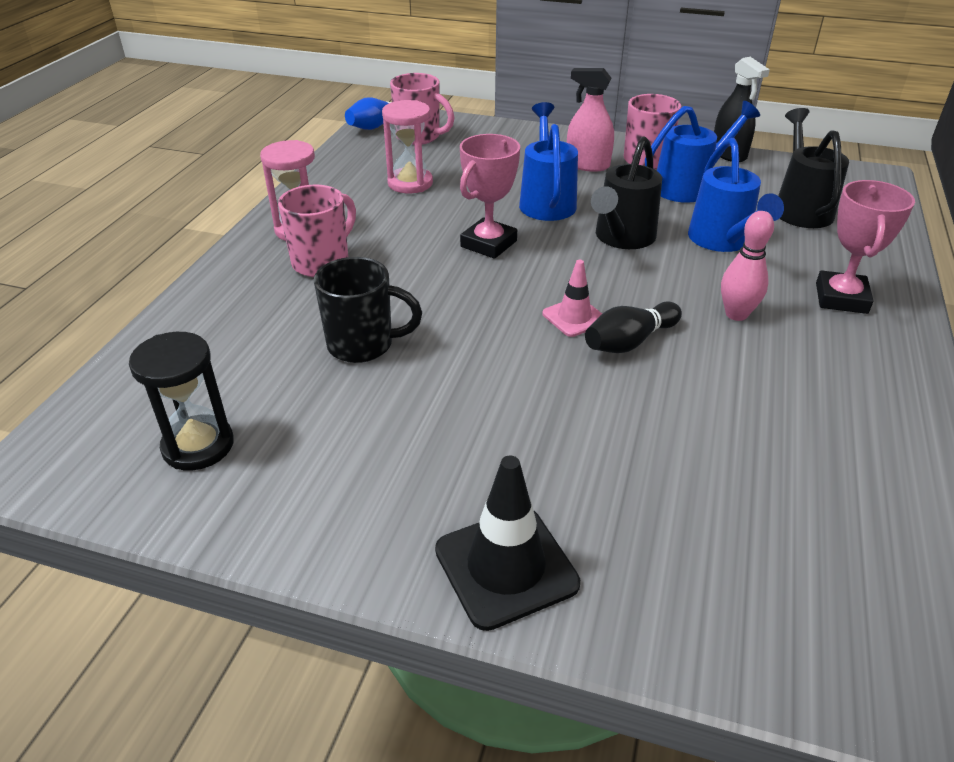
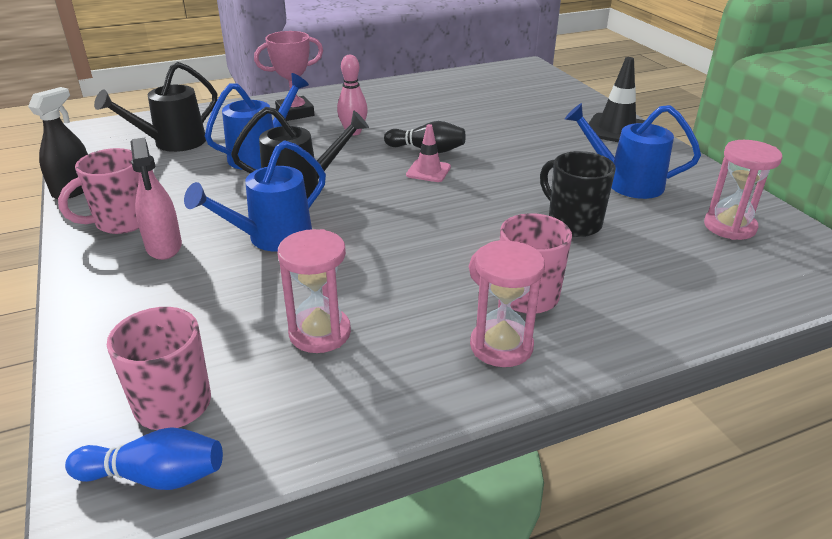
camera: 130 degrees left, 5 degrees down
black hourglass [129,332,234,471] -> pink hourglass [704,140,782,240]
pink trophy [460,134,520,259] -> none
blue watering can [645,101,760,203] -> blue watering can moved to [565,103,701,199]

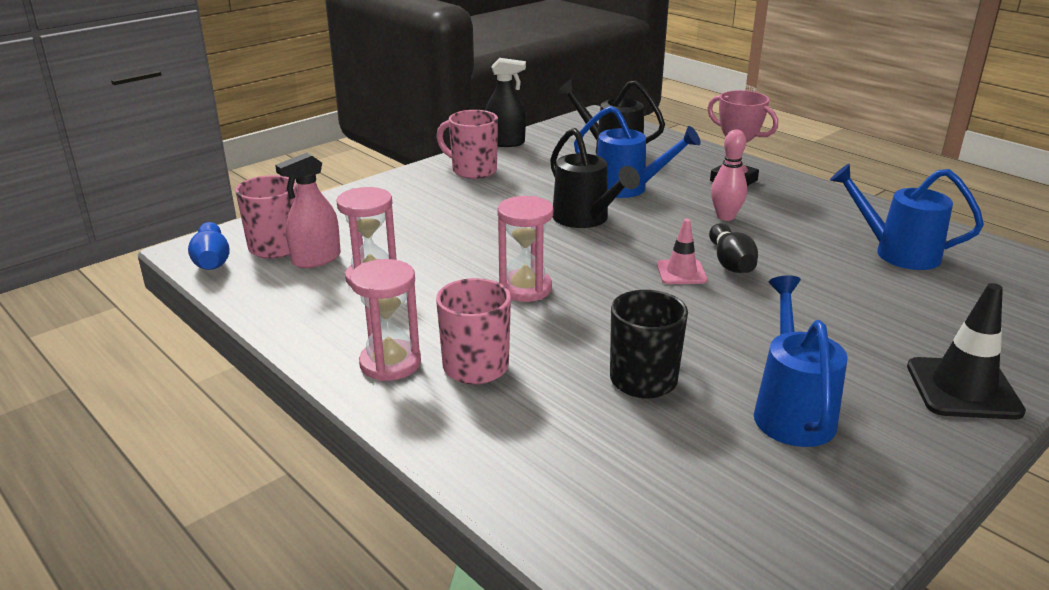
camera: 70 degrees right, 5 degrees down
pink spray bottle [131,137,182,260] -> pink spray bottle moved to [275,153,341,268]
blue watering can [184,140,326,252] -> blue watering can moved to [830,164,984,270]
pink hourglass [704,140,782,240] -> pink hourglass moved to [497,196,553,302]

